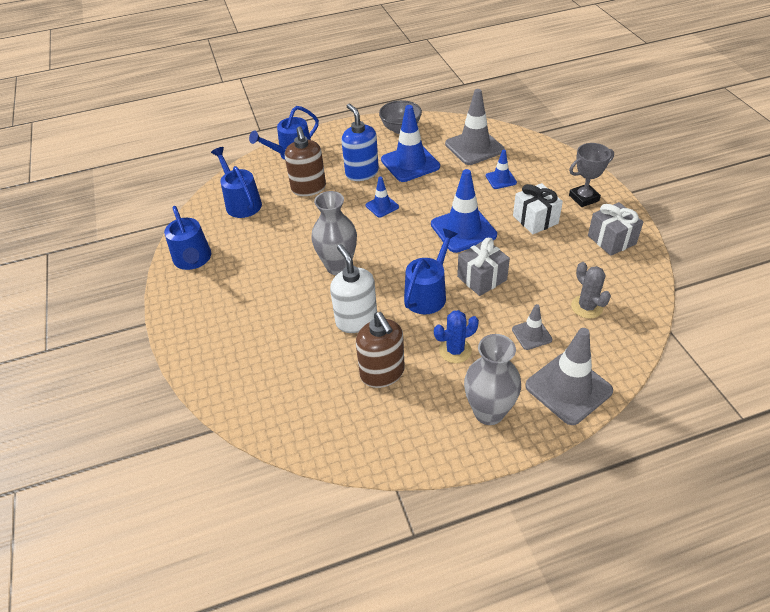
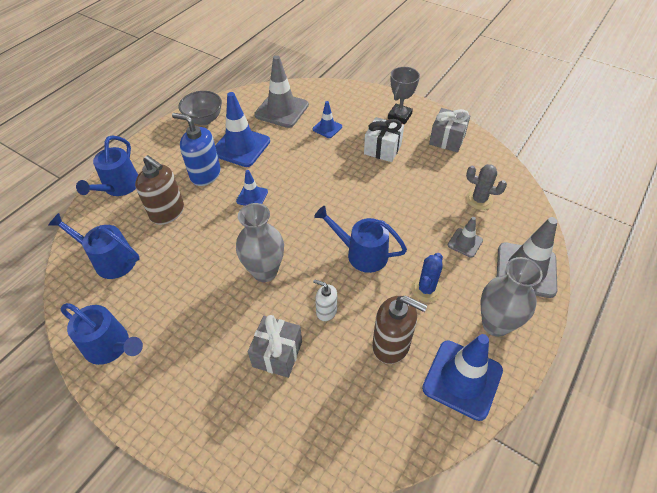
camera: 40 degrees left, 5 degrees up
white soap dispenser [330,244,377,333] -> white soap dispenser [313,279,337,321], size x0.57
blue watering can [404,228,457,314] -> blue watering can turned 60 degrees counterclockwise [314,206,407,273]
blue traffic cone [431,169,497,253] -> blue traffic cone moved to [422,334,503,421]
grey gift [457,238,510,296] -> grey gift moved to [248,315,302,378]

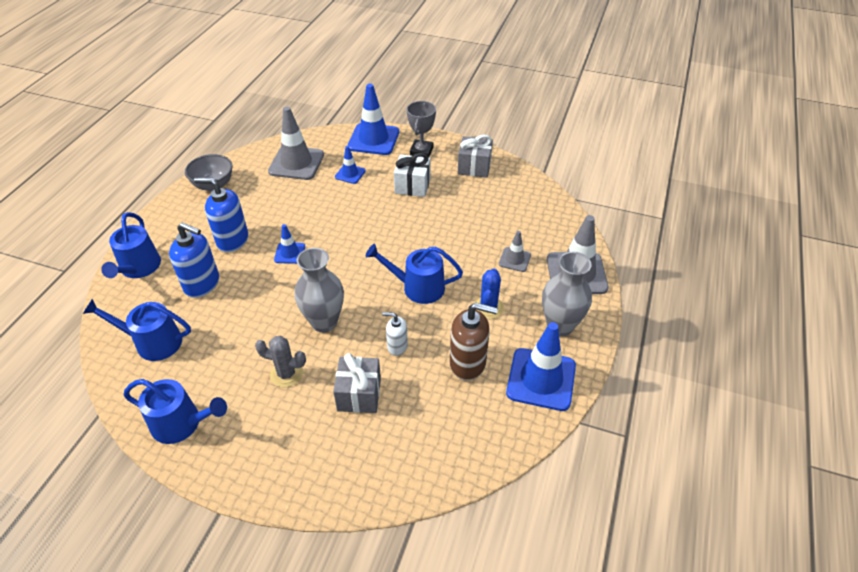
camera: 15 degrees left, 5 degrees down
brown soap dispenser [135,155,184,225] -> blue soap dispenser [169,222,219,298]
blue traffic cone [215,92,270,167] -> blue traffic cone moved to [348,84,399,155]
grey cactus [466,164,507,210] -> grey cactus moved to [255,336,306,388]

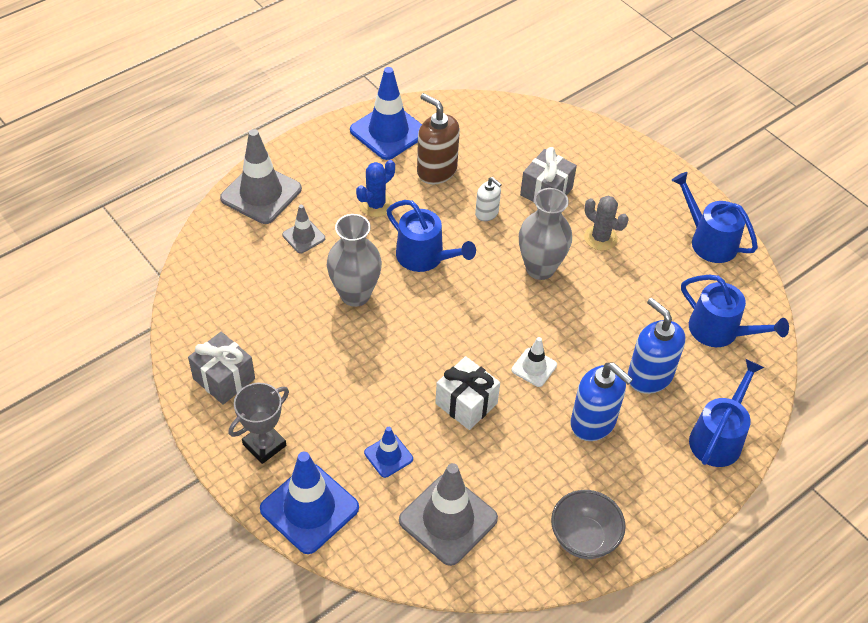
camera: 150 degrees left, 5 degrees up
blue traffic cone [274,224,305,264] -> white traffic cone [511,337,557,387]
white gift [394,153,430,197] -> white gift moved to [435,356,500,430]
grey vase [542,252,592,337] -> grey vase moved to [327,214,382,307]

